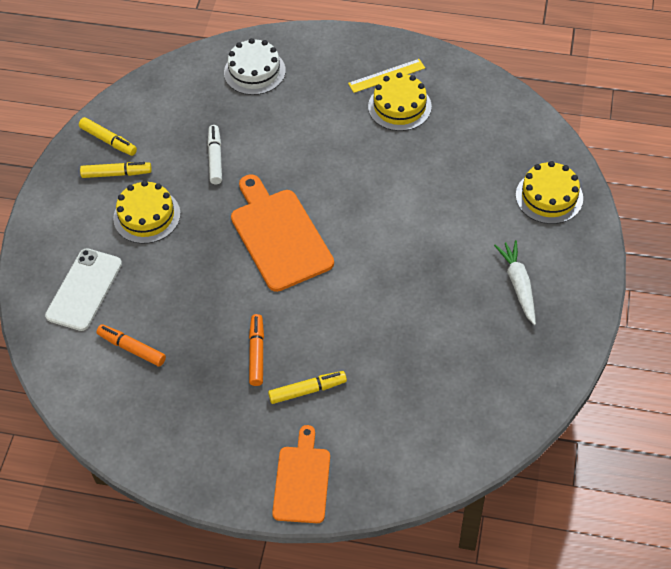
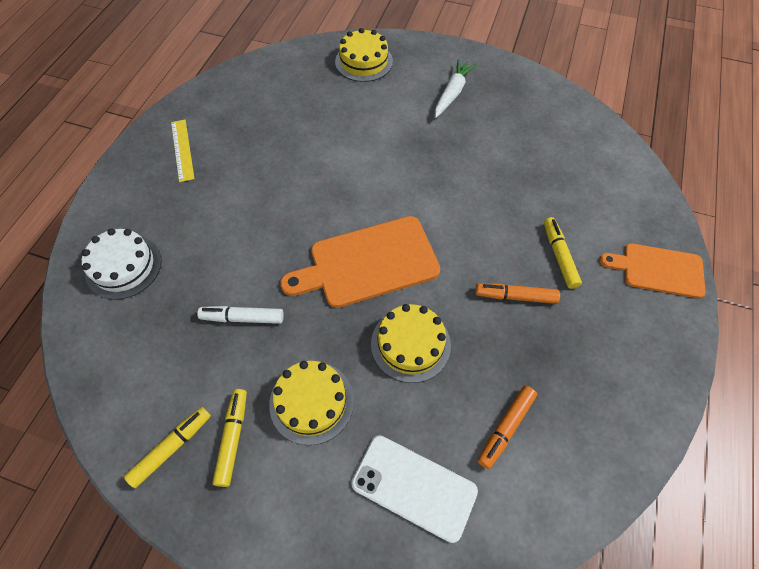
camera: 85 degrees left, 5 degrees up
yellow cake [368,72,432,131] -> yellow cake moved to [371,304,451,383]
white carrot [494,240,536,325] -> white carrot turned 120 degrees clockwise [435,59,477,118]

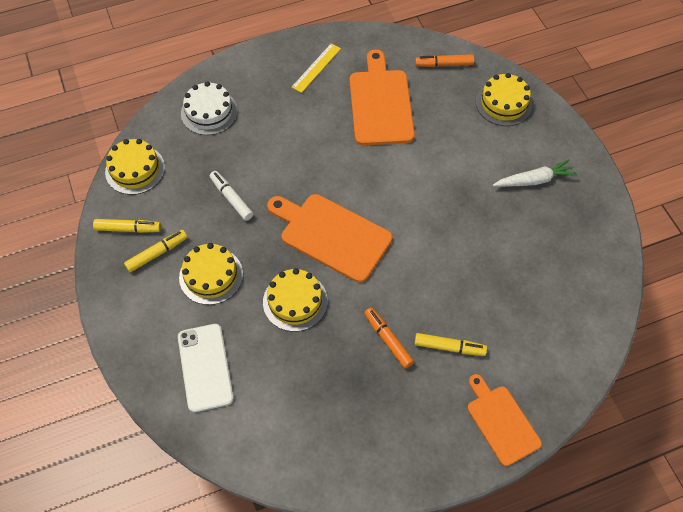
camera: 50 degrees right, 0 degrees up
orange marker [478,386,537,469] -> orange marker moved to [415,54,474,67]
yellow marker [544,217,582,289] -> yellow marker turned 60 degrees clockwise [414,333,487,356]
none -> yellow cake [105,139,165,195]
none -> orange cutting board [350,50,415,145]

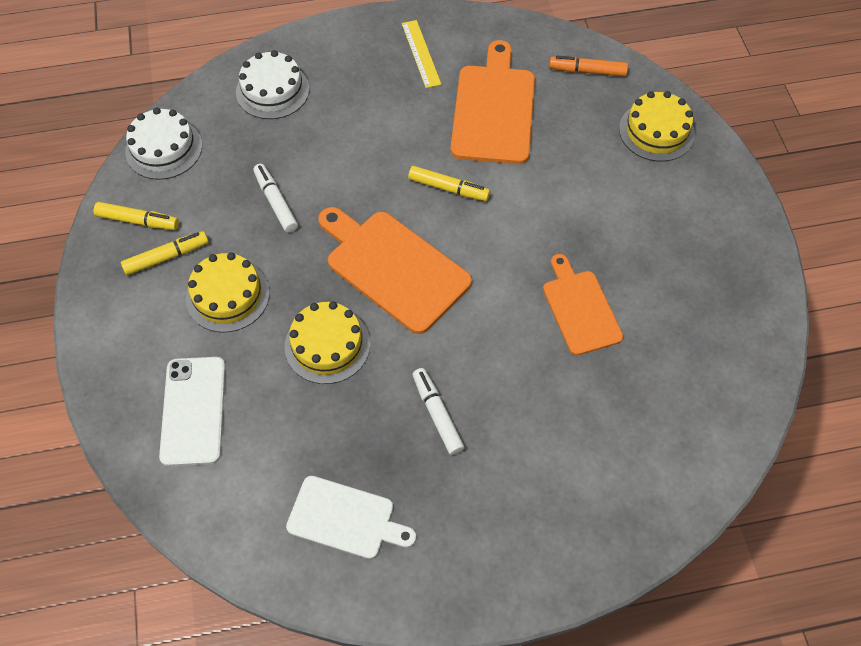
camera: 10 degrees right, 0 degrees up
yellow cake [105,139,165,195] -> white cake [125,108,202,180]
yellow ruler [292,43,341,93] -> yellow ruler turned 60 degrees counterclockwise [402,20,441,88]
orange marker [364,308,414,369] -> white marker [412,368,465,455]
yellow marker [414,333,487,356] -> yellow marker moved to [408,166,490,201]
orange cutting board [467,374,542,466] -> orange cutting board moved to [543,254,623,356]
white carrot [493,159,577,187] -> none
none -> white cutting board [286,476,416,559]

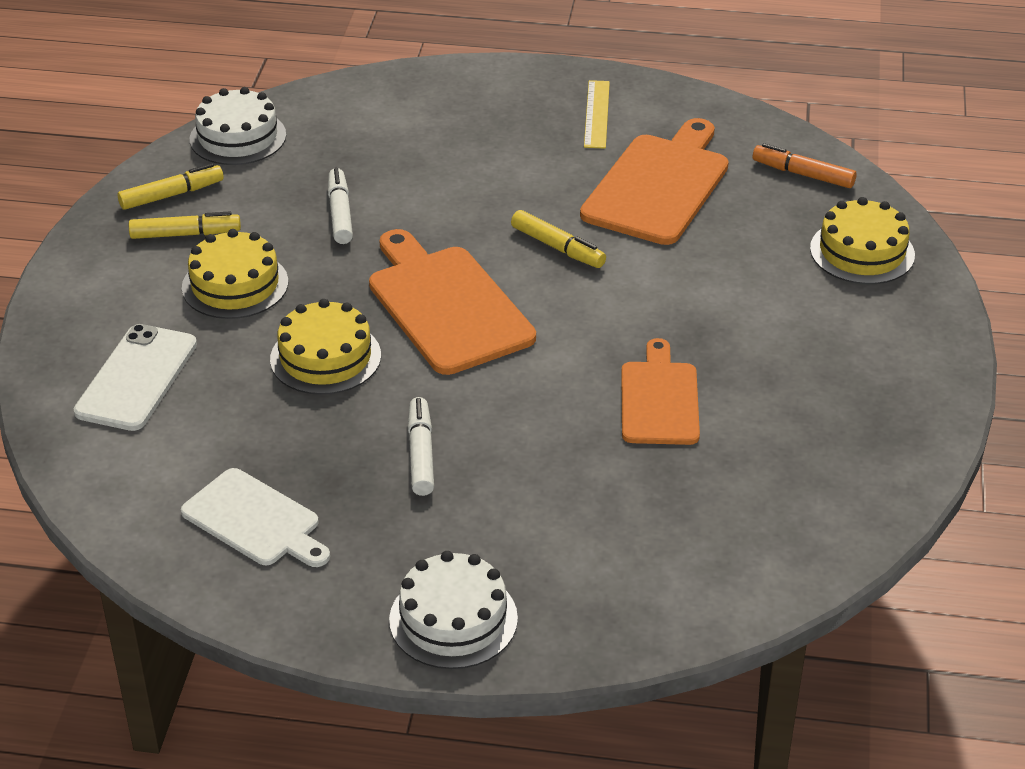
camera: 20 degrees right, 20 degrees down
yellow marker [94,202,179,230] -> yellow marker turned 60 degrees counterclockwise [118,163,224,210]
white cake [236,50,309,119] -> white cake moved to [389,551,518,669]

